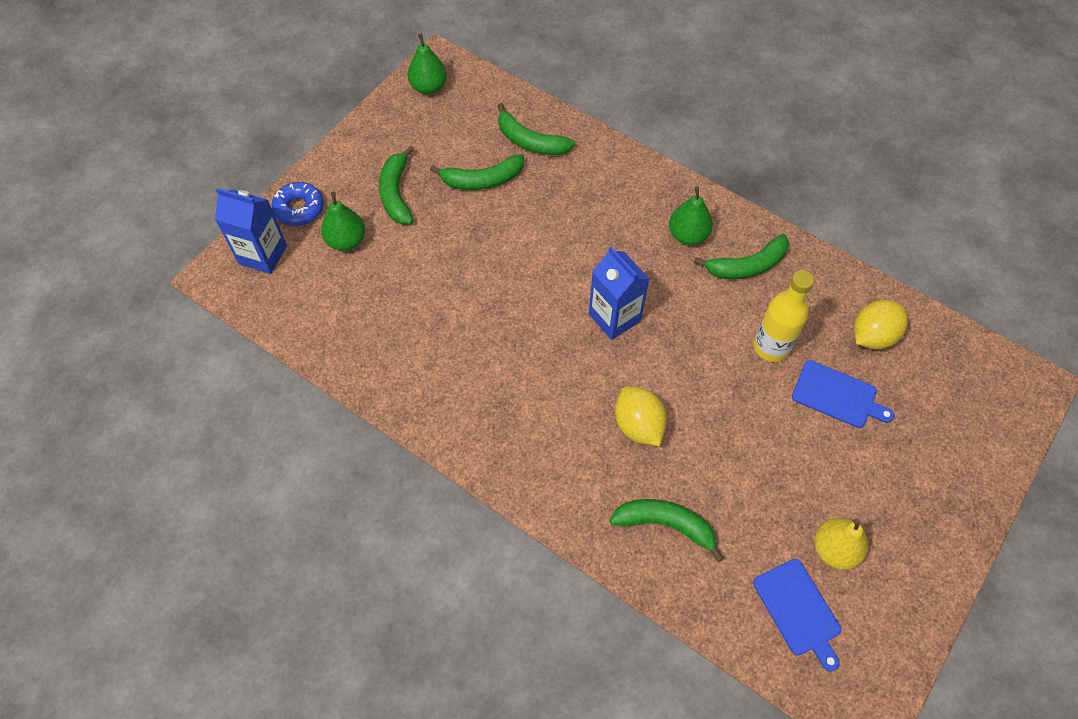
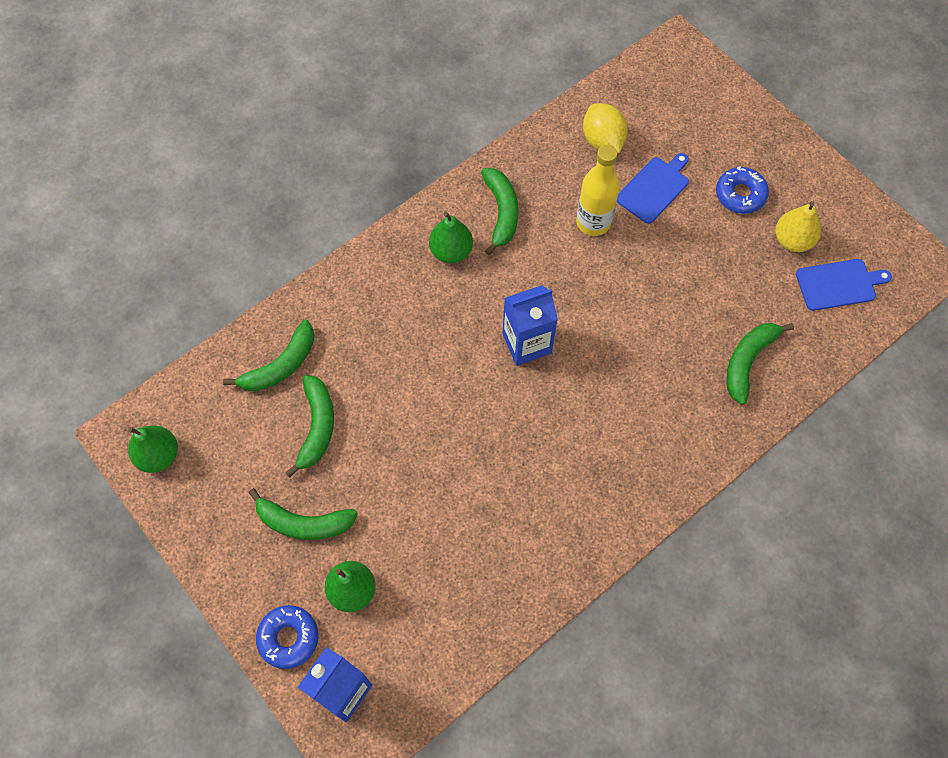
camera: 75 degrees left, 5 degrees up
yellow lemon [615,386,667,447] -> none
none -> blue donut [716,166,769,214]

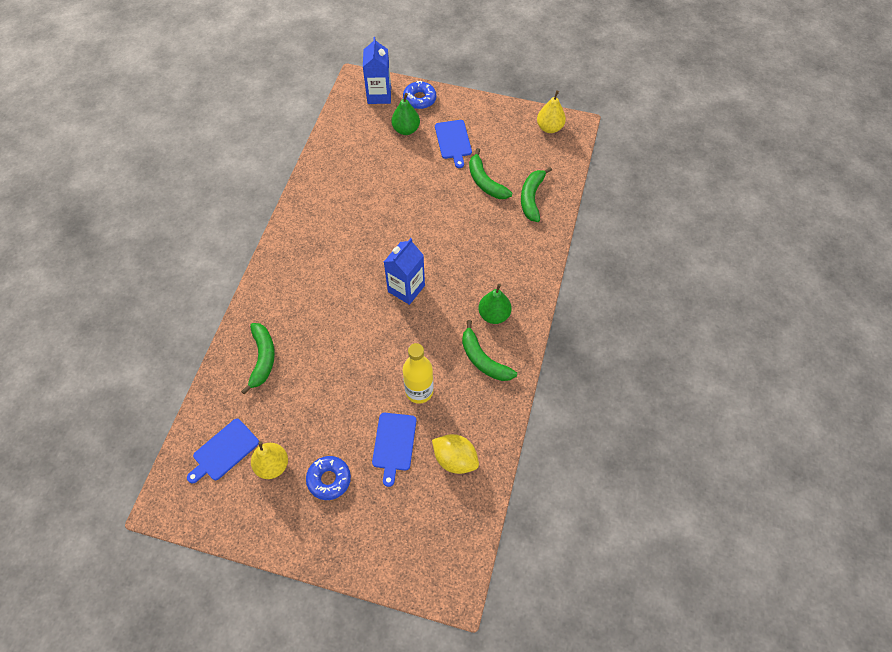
camera: 145 degrees right, 5 degrees down
green pear [128,425,178,473] -> yellow pear [537,90,566,133]
green banana [248,488,358,540] -> blue cutting board [435,120,472,168]

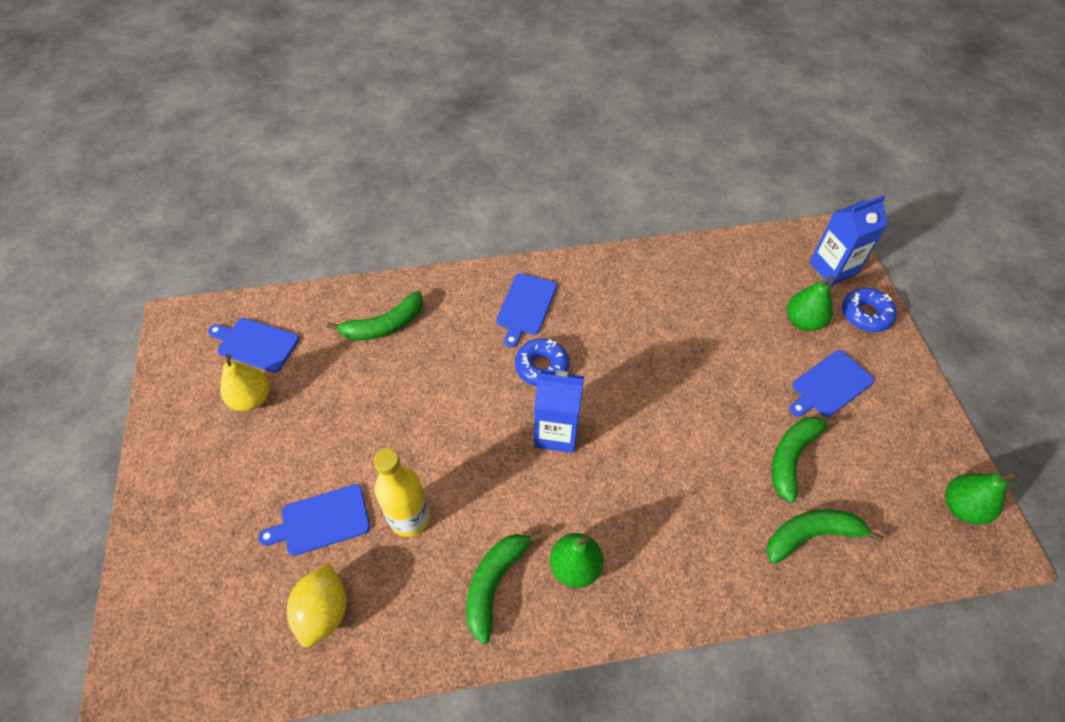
camera: 65 degrees right, 5 degrees down
blue donut [306,456,351,500] -> blue donut moved to [515,339,569,386]
yellow pear [537,90,566,133] -> green pear [945,472,1018,525]
none -> blue cutting board [496,273,557,348]

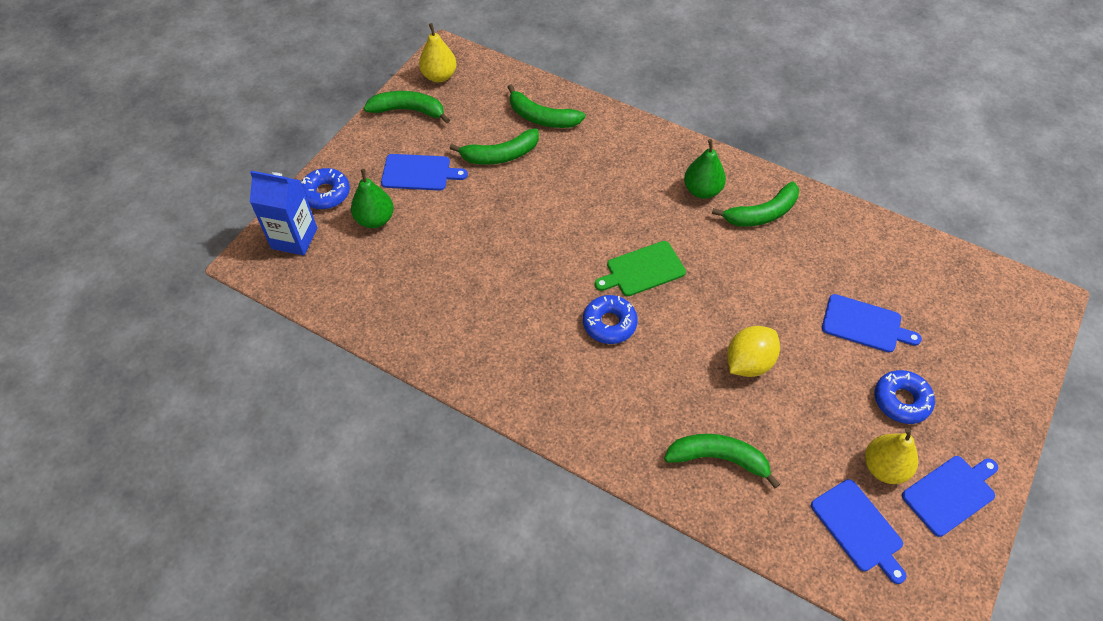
camera: 140 degrees left, 0 degrees up
yellow lemon [287,563,347,647] -> yellow lemon moved to [727,326,780,377]
yellow bottle [373,448,430,537] -> none
blue cutting board [496,273,557,348] -> blue cutting board moved to [902,456,998,537]
blue carton [534,370,584,453] -> green cutting board [594,241,686,296]
green pear [945,472,1018,525] -> yellow pear [419,23,457,82]
none -> green banana [364,91,450,123]
none -> blue donut [875,370,935,424]

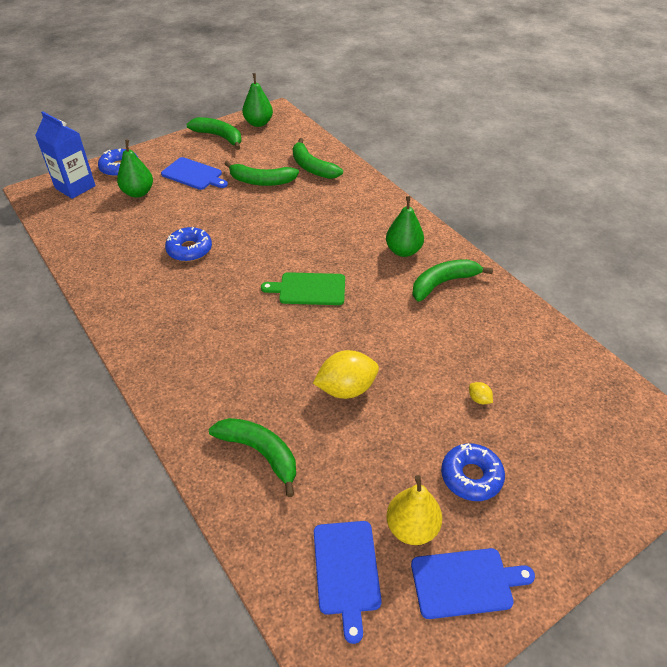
camera: 25 degrees right, 10 degrees down
yellow pear [419,23,457,82] -> green pear [242,73,273,127]
blue donut [583,295,638,344] -> blue donut moved to [165,227,212,262]
green banana [712,181,799,227] -> green banana turned 150 degrees clockwise [412,259,493,301]
blue cutting board [822,294,922,353] -> yellow lemon [469,382,493,404]

